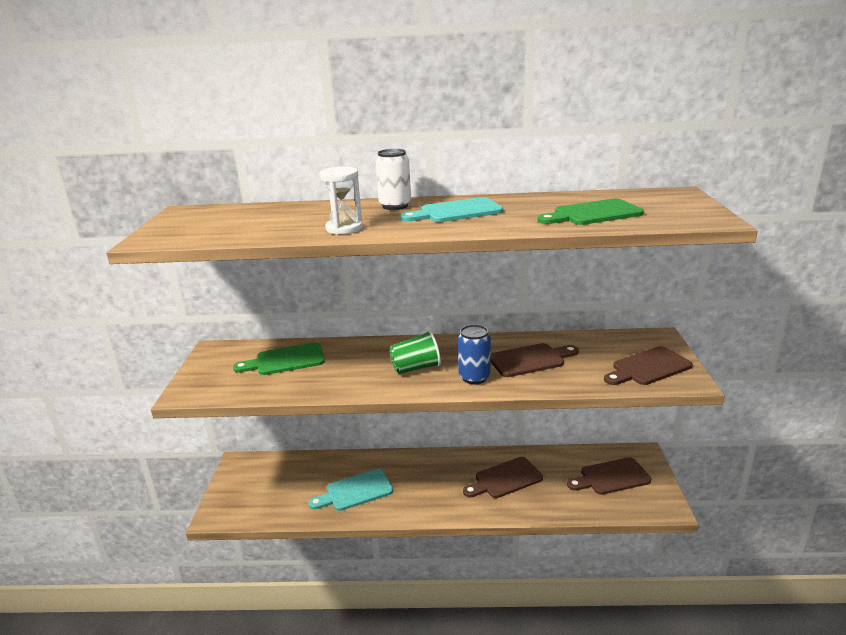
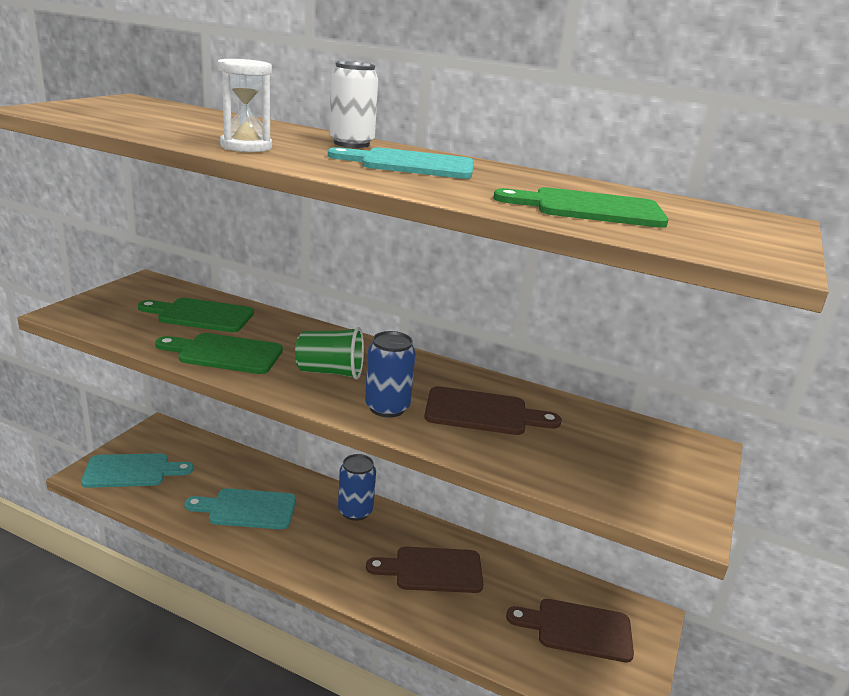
camera: 20 degrees right, 0 degrees up
brown cutting board [604,346,693,385] -> none
none -> turquoise cutting board [81,453,194,488]
none -> green cutting board [155,333,283,374]
none -> blue can [338,454,376,521]

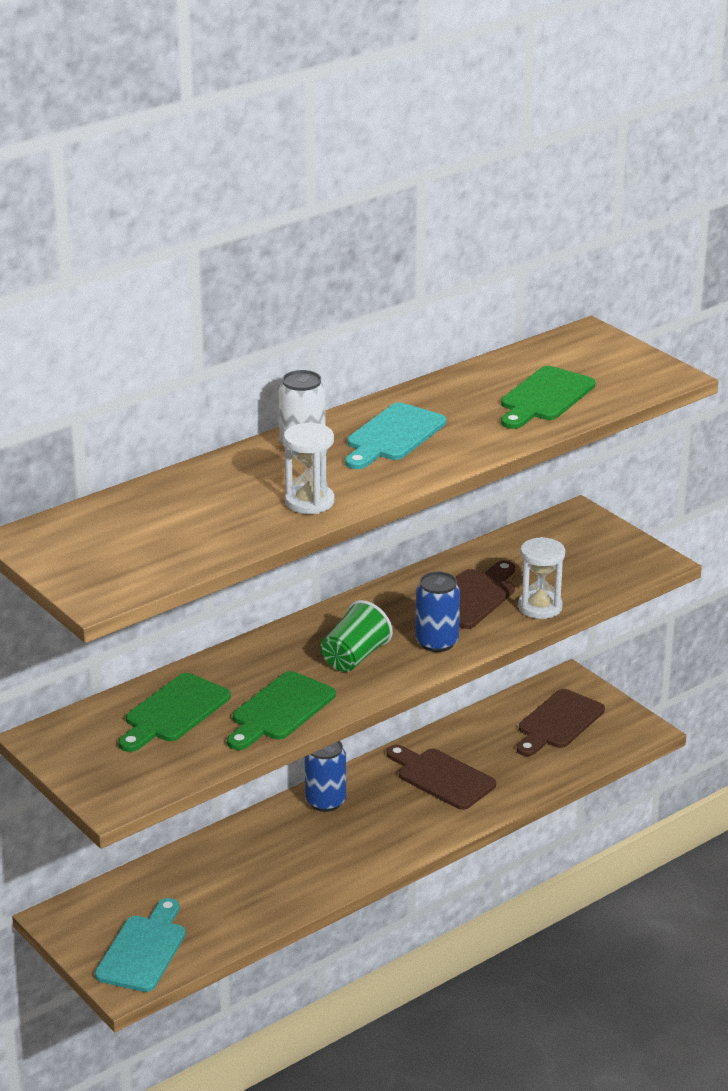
camera: 60 degrees left, 5 degrees up
turquoise cutting board [184,488,296,529] -> none
brown cutting board [366,547,483,593] -> brown cutting board turned 105 degrees clockwise [386,745,496,810]
none -> white hourglass [518,537,565,619]

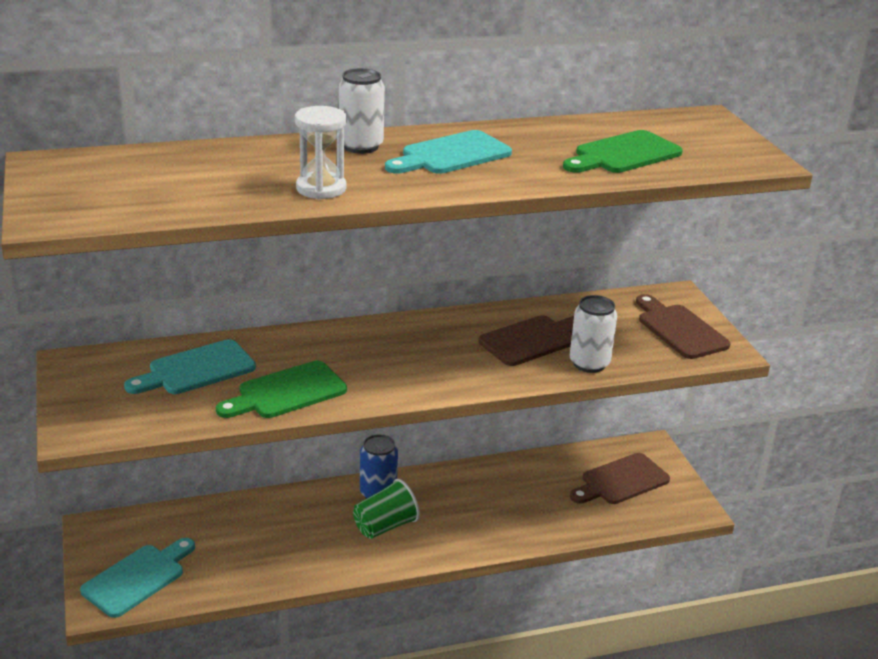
camera: 20 degrees right, 0 degrees up
green cutting board [118,673,231,752] -> turquoise cutting board [124,339,256,394]
green cup [321,600,393,672] -> green cup moved to [353,479,420,539]
brown cutting board [386,745,496,810] -> brown cutting board moved to [636,294,731,359]
blue can [415,571,460,652] -> none
white hourglass [518,537,565,619] -> white can [570,295,617,373]

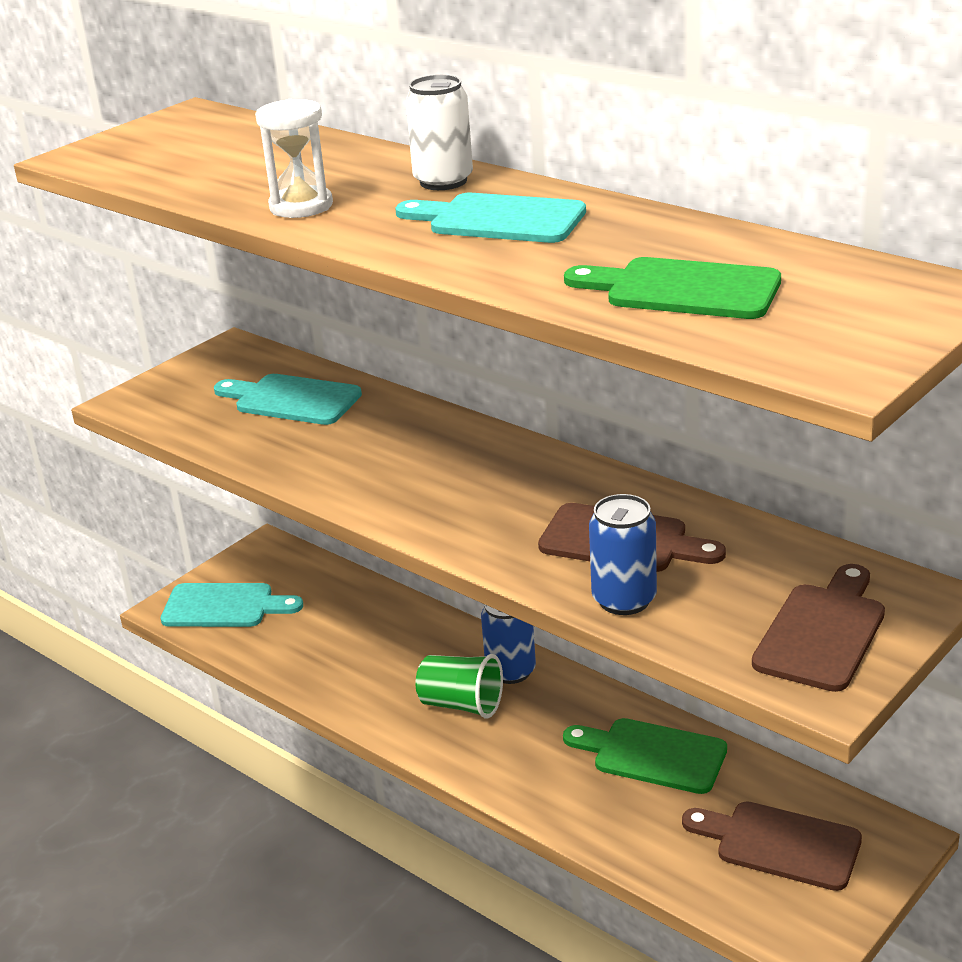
camera: 60 degrees right, 0 degrees up
green cutting board [216,361,347,418] -> green cutting board moved to [563,718,727,794]
white can [570,295,617,373] -> blue can [589,494,657,615]

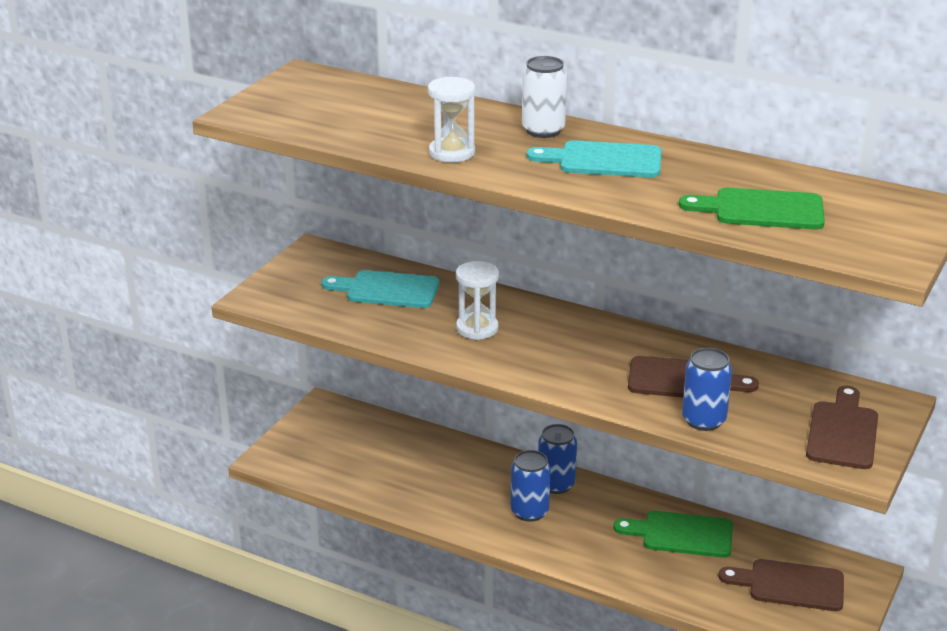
camera: 15 degrees left, 0 degrees up
turquoise cutting board [161,583,303,627] -> none
green cup [416,654,503,718] -> blue can [510,450,551,522]
none -> white hourglass [456,261,499,340]

